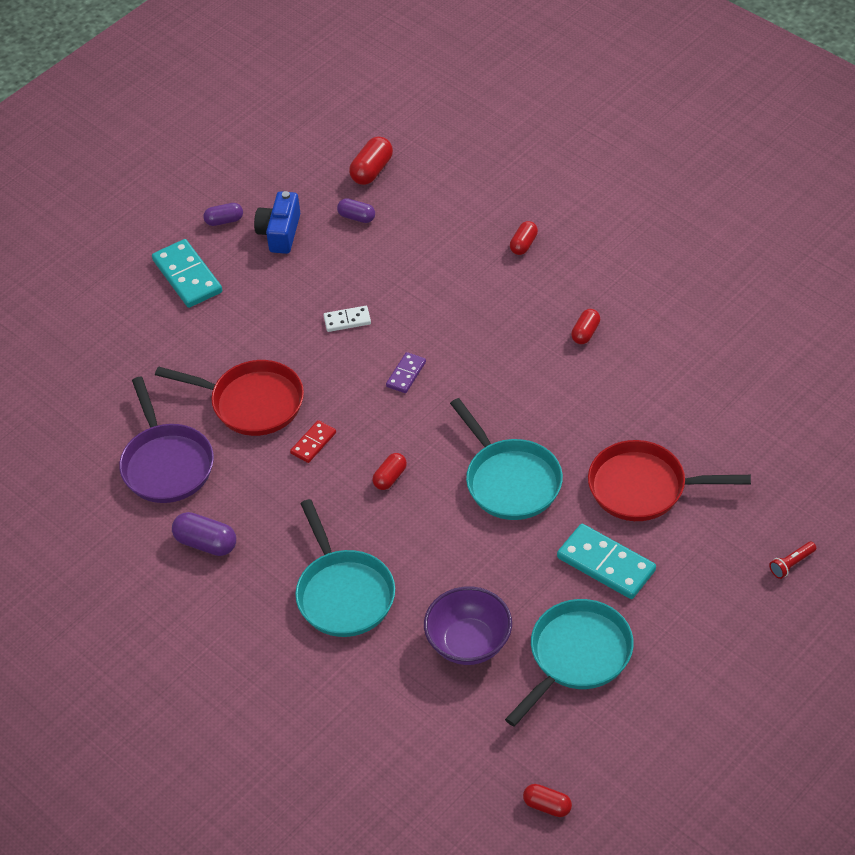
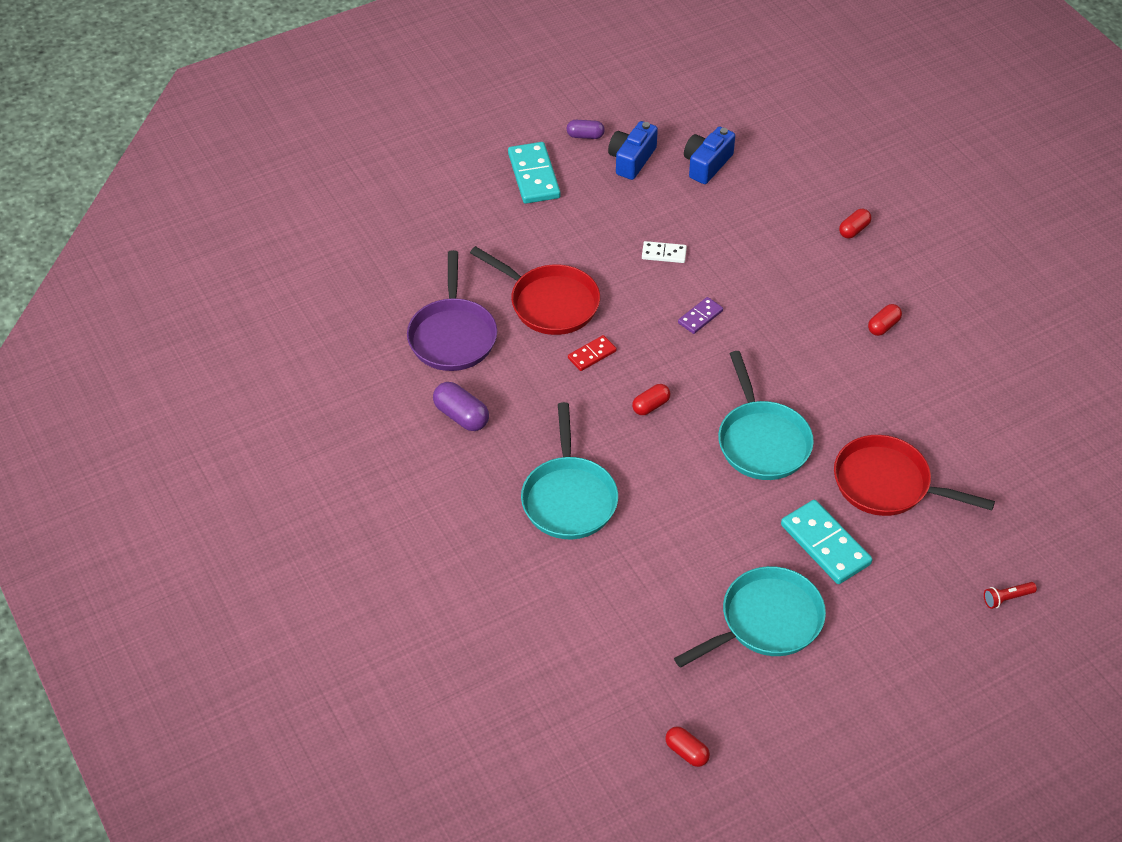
camera: 15 degrees right, 0 degrees up
purple capsule [337,198,375,223] -> blue camera [684,126,735,184]
red capsule [349,136,393,185] -> none
purple bowl [424,586,512,665] -> none

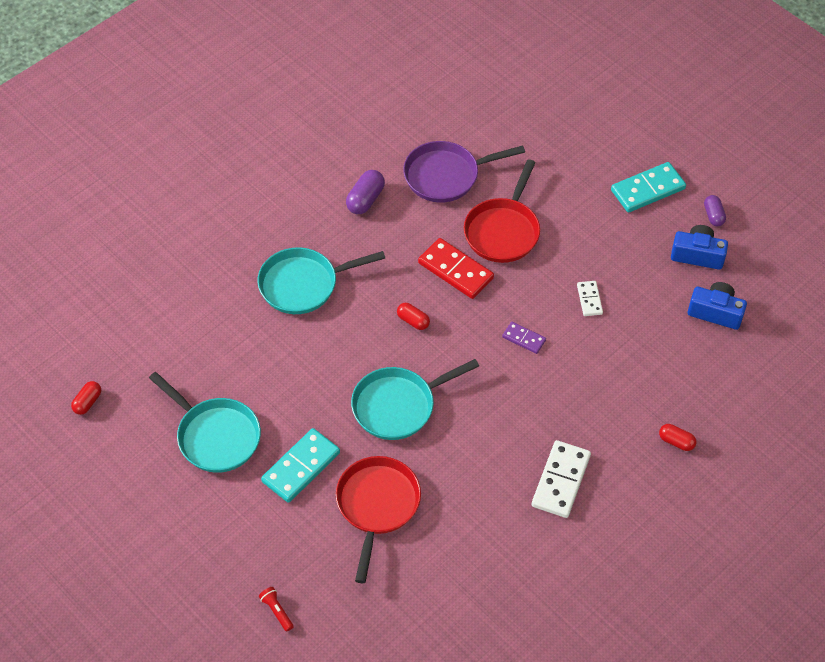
camera: 75 degrees right, 5 degrees up
red domino [568,335,617,371] -> red domino [418,238,494,299], size x1.83
red capsule [868,304,902,336] -> white domino [532,440,591,518]

